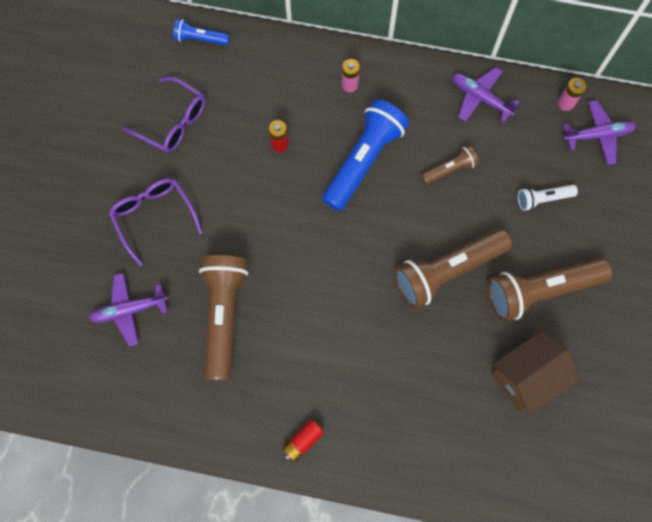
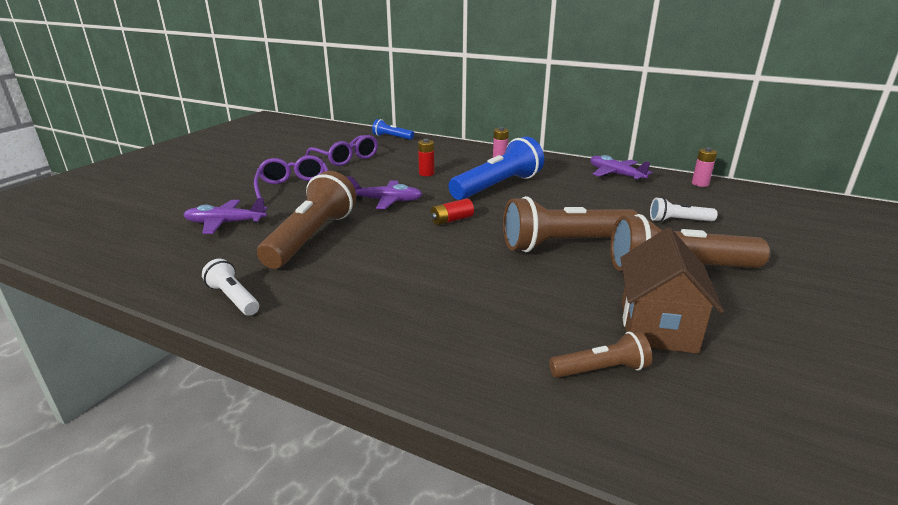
camera: 15 degrees right, 45 degrees down
red battery [282,419,324,463] -> red battery moved to [430,198,474,225]
brown flashlight [421,145,479,185] -> brown flashlight moved to [549,331,652,378]
brown house [491,330,579,415] -> brown house turned 60 degrees counterclockwise [621,227,724,354]
purple plane [563,100,636,165] -> purple plane moved to [347,176,423,209]
none -> white flashlight [202,259,259,316]

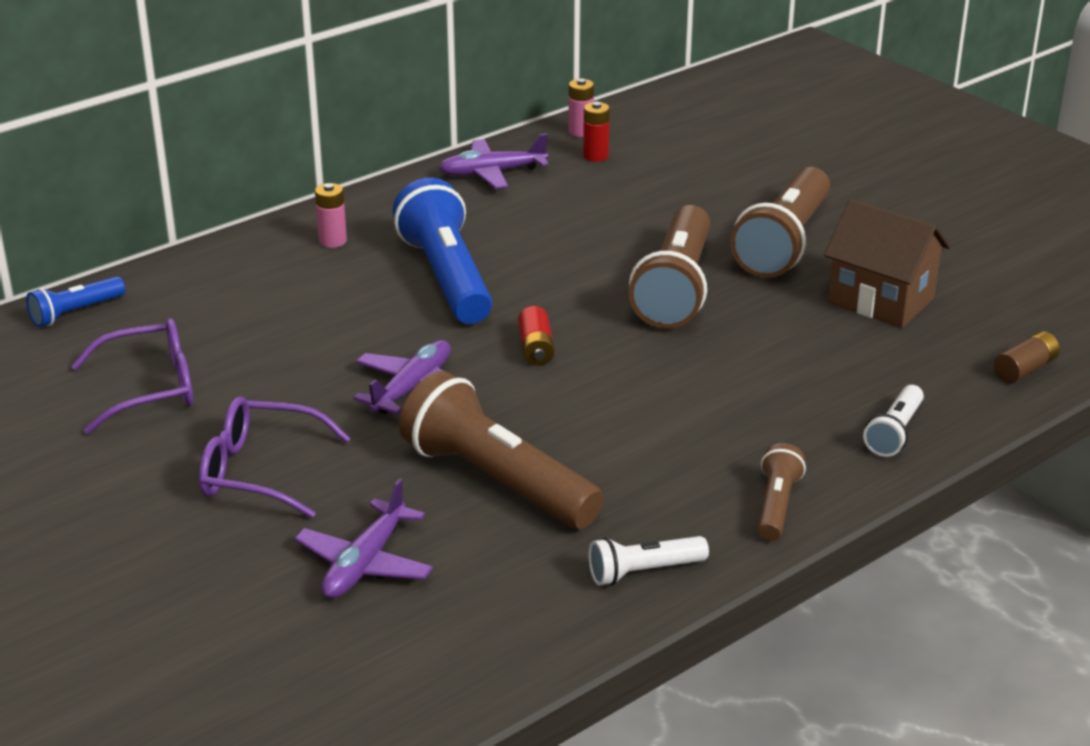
camera: 65 degrees left, 5 degrees up
red battery [418,139,435,176] -> red battery moved to [583,102,610,162]
brown flashlight [549,331,652,378] -> brown flashlight moved to [758,443,806,541]
white flashlight [650,197,718,222] -> white flashlight moved to [863,385,924,457]
none -> brown battery [994,331,1060,383]

